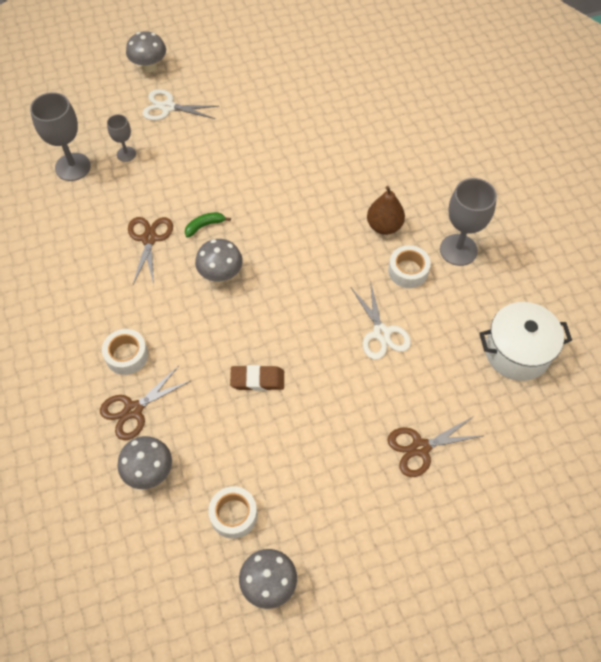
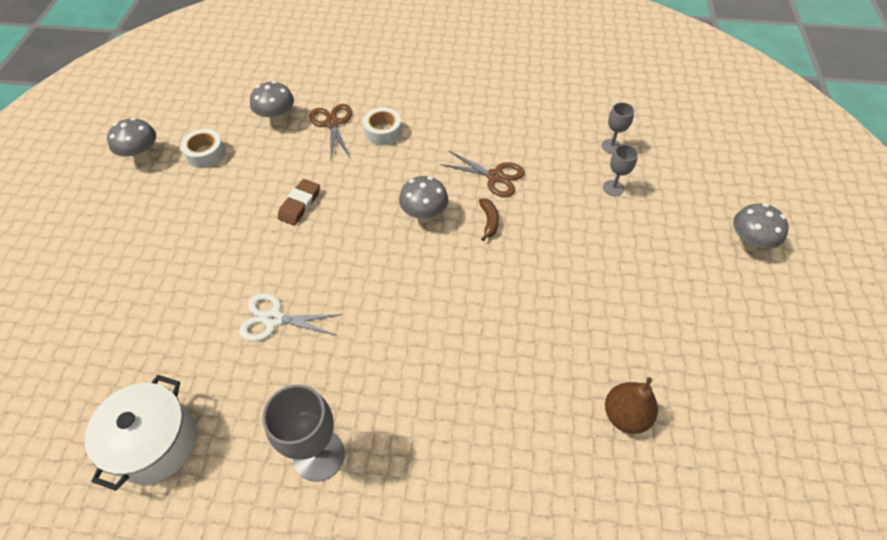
camera: 115 degrees right, 5 degrees down
grey goblet [30,92,91,181] -> grey goblet [601,102,634,154], size x0.55
white scissors [142,89,219,121] -> none
green banana [185,212,231,238] -> brown banana [479,198,499,241]
brown pear [367,186,405,235] -> brown pear moved to [605,377,658,434]
white tape [388,245,431,288] -> none
brown scissors [388,416,482,477] -> none

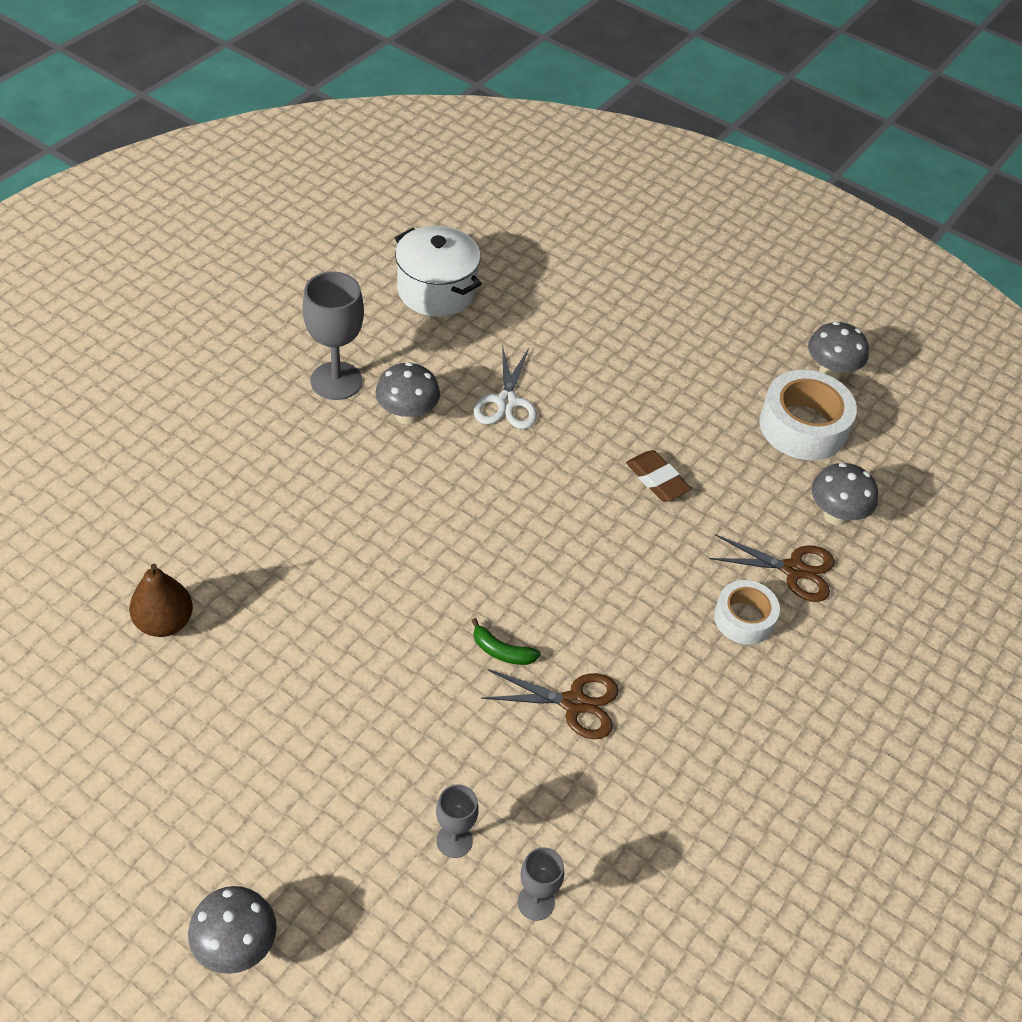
camera: 115 degrees right, 5 degrees down
white tape [181,129,226,168] -> white tape [759,370,857,460], size x1.64
white scissors [239,293,342,341] -> white scissors turned 150 degrees clockwise [473,345,537,429]
grey mushroom [399,176,448,223] -> grey mushroom moved to [375,362,440,424]
brown scissors [440,151,525,197] -> brown scissors turned 135 degrees counterclockwise [481,669,619,739]
brown banana [479,198,499,241] -> green banana [471,618,541,665]

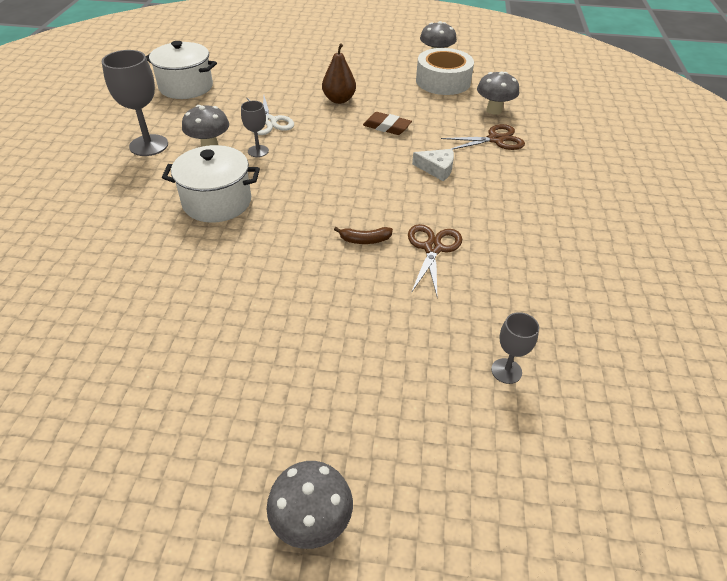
camera: 25 degrees left, 5 degrees down
brown pear [129,564,193,637] -> brown pear moved to [322,43,356,104]
grey goblet [436,784,479,858] -> grey goblet moved to [241,101,269,157]
green banana [471,618,541,665] -> brown banana [334,227,393,244]
brown scissors [481,669,619,739] -> brown scissors turned 60 degrees counterclockwise [408,224,462,296]
white tape [714,580,780,645] -> none
none -> white pot [162,145,260,223]
none -> white cheese [412,149,454,181]

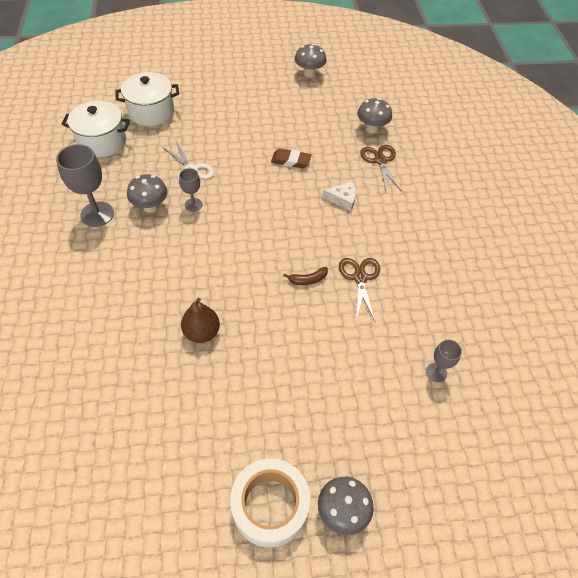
camera: 15 degrees left, 10 degrees up
white pot [162,145,260,223] -> white pot moved to [115,72,179,126]
brown pear [322,43,356,104] -> brown pear moved to [181,298,220,343]
white tape [416,48,474,95] -> white tape moved to [230,458,310,548]
brown scissors [441,124,525,150] -> brown scissors turned 75 degrees counterclockwise [360,145,402,192]

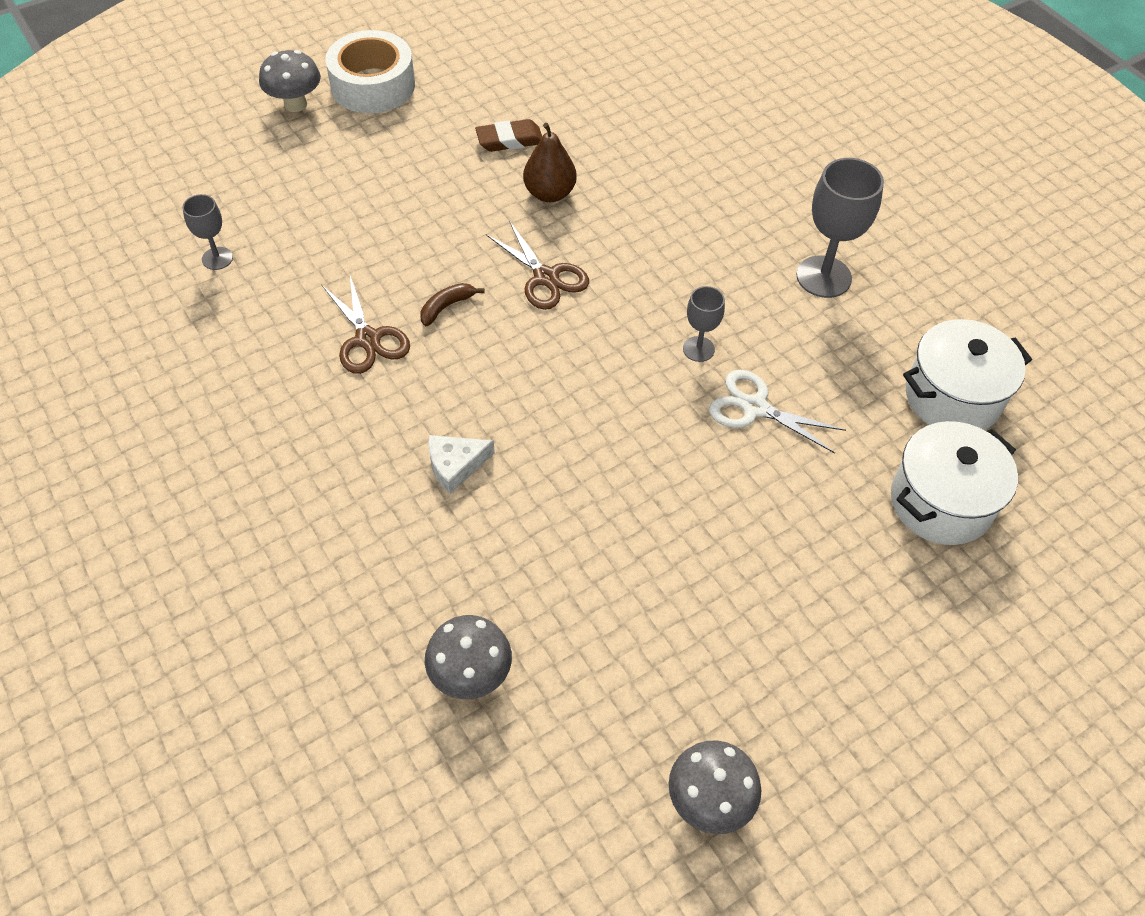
camera: 155 degrees right, 0 degrees up
grey mushroom [127,174,168,213] -> none
brown eraser [271,148,312,168] -> brown eraser moved to [475,119,542,152]
brown scissors [360,145,402,192] -> brown scissors moved to [486,221,589,310]

